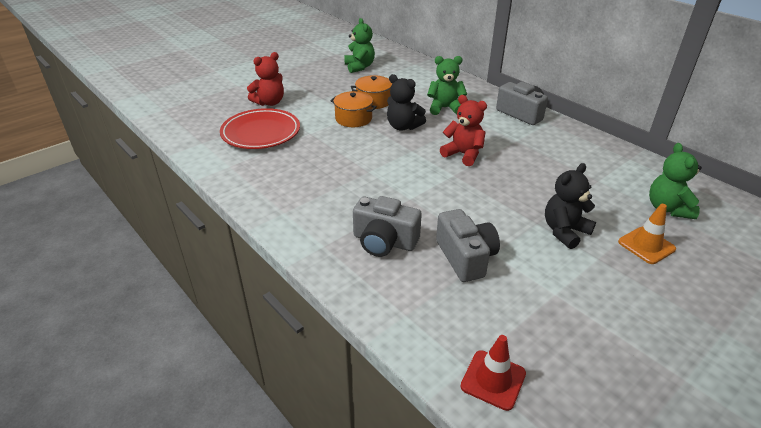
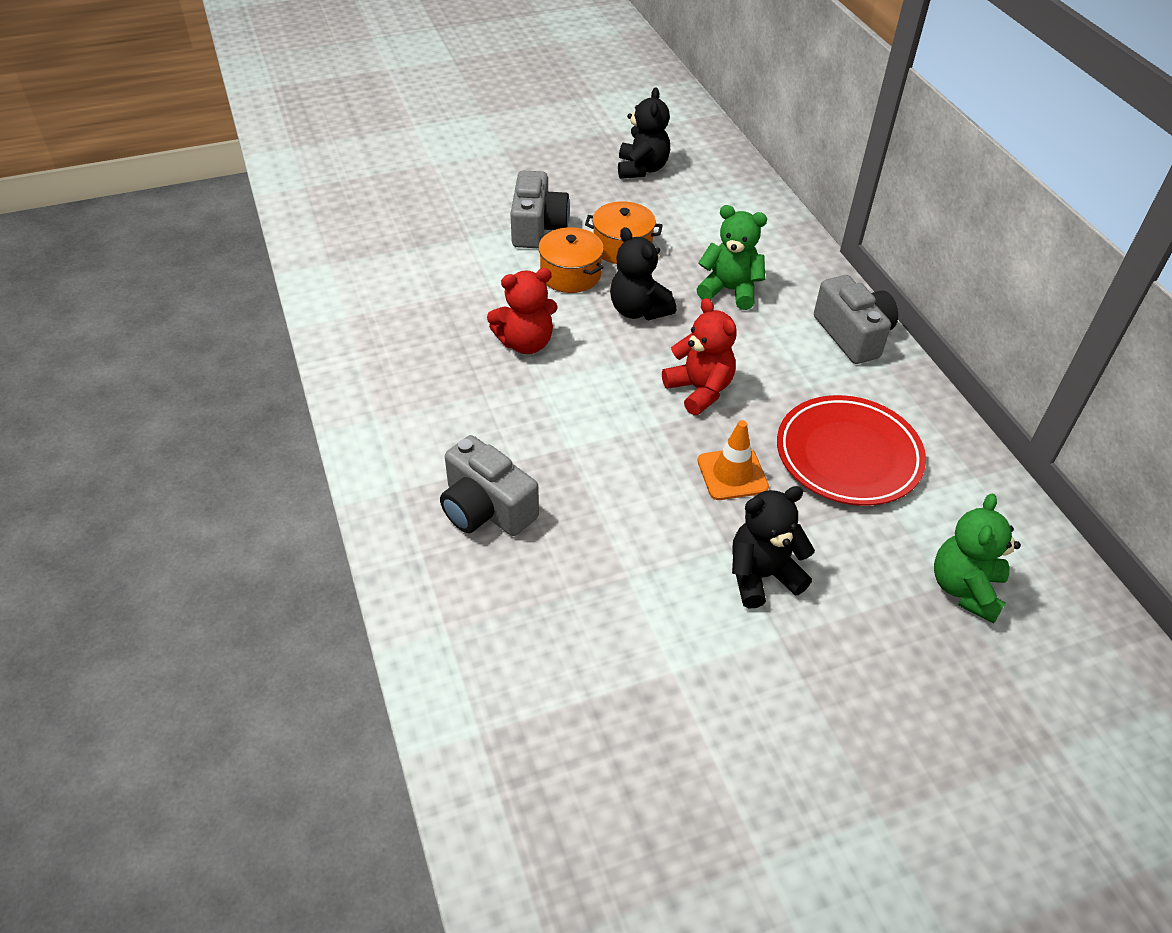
camera: 20 degrees right, 10 degrees up
red plate [220,108,300,149] -> red plate moved to [777,395,926,506]
red teddy bear [247,52,284,106] -> red teddy bear moved to [487,268,558,354]
green teddy bear [345,18,375,73] -> black teddy bear [618,87,670,179]
grey camera [436,209,500,282] -> grey camera moved to [510,171,570,248]
red traffic cone [461,335,526,411] -> none
orange traffic cone [618,204,676,264] -> orange traffic cone moved to [698,420,769,500]

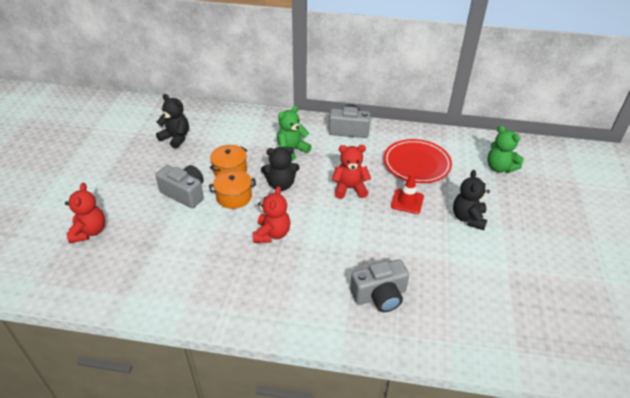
camera: 60 degrees left, 5 degrees down
orange traffic cone [698,420,769,500] -> red traffic cone [391,173,424,214]
none -> red teddy bear [65,183,105,243]

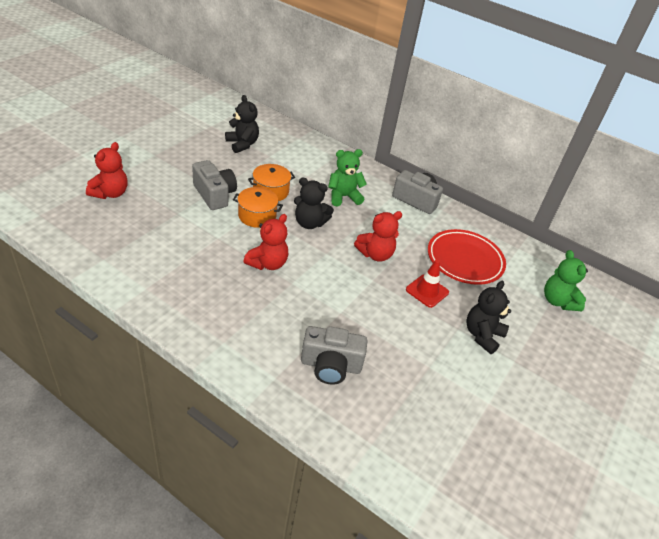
camera: 20 degrees right, 0 degrees up
red teddy bear [332,145,371,199] -> red teddy bear turned 135 degrees clockwise [354,211,402,262]

